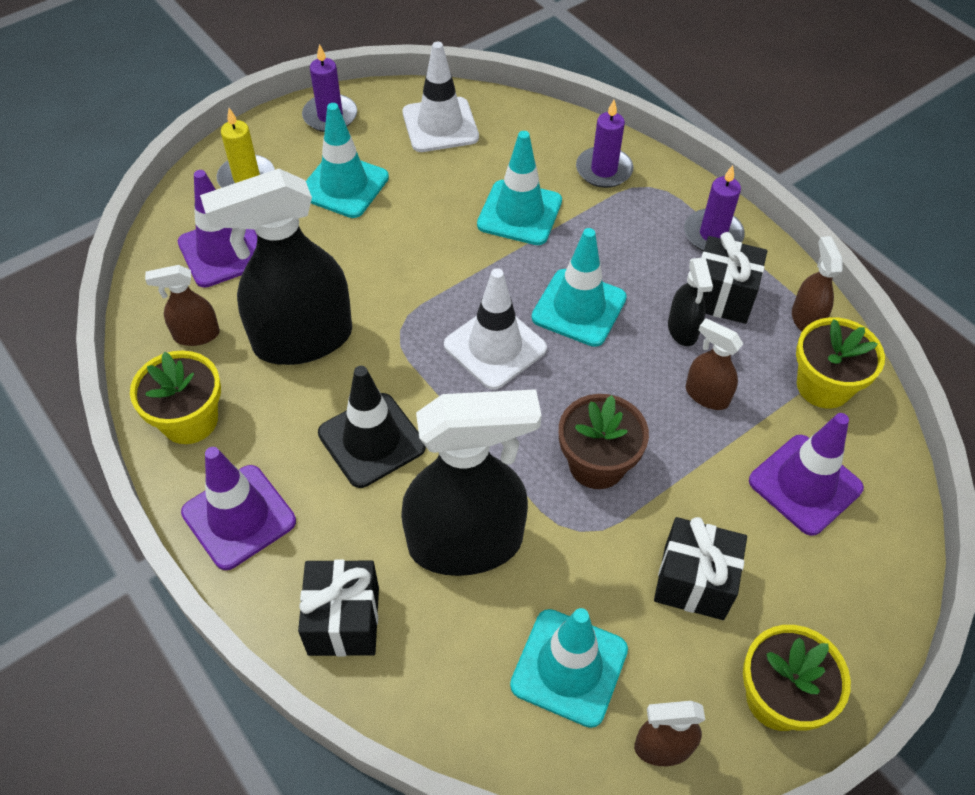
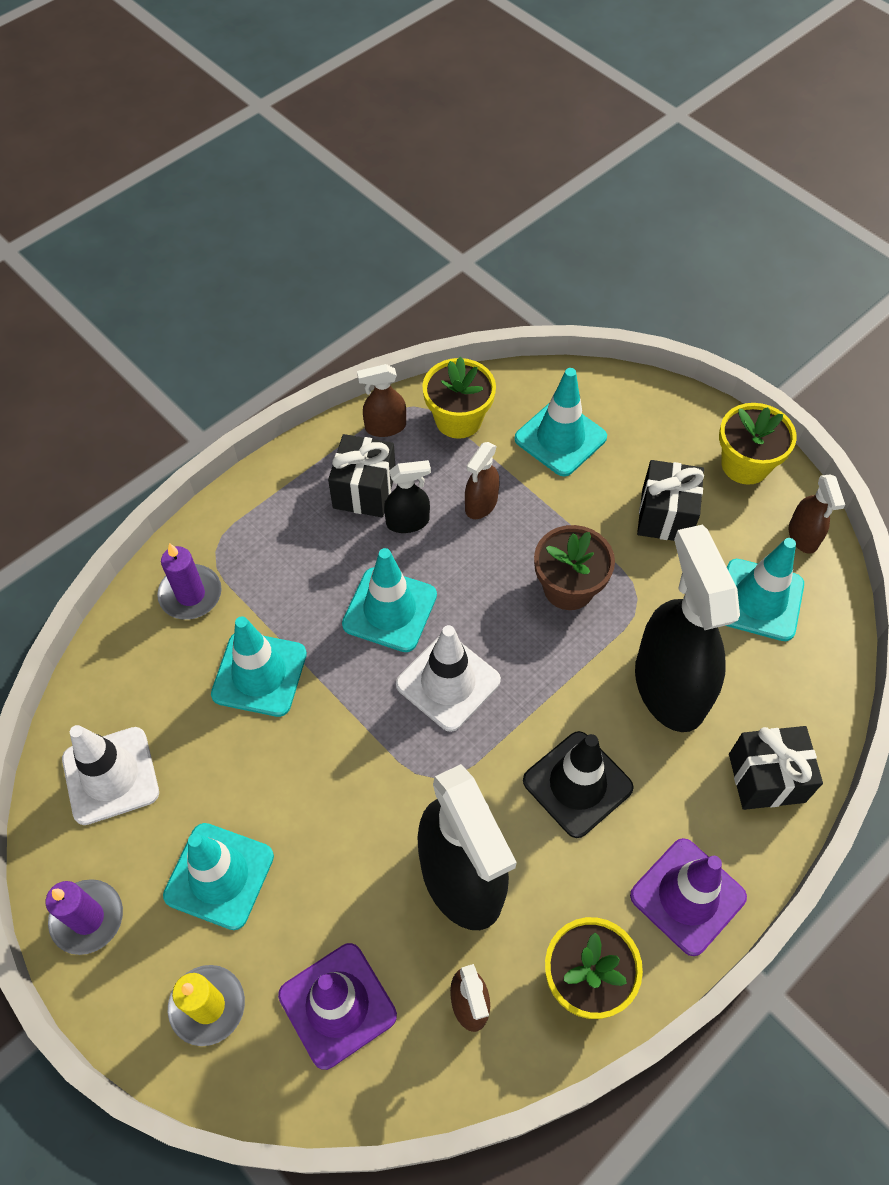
camera: 95 degrees left, 5 degrees up
purple candle [684,165,745,251] -> none
purple traffic cone [749,413,864,536] -> turquoise traffic cone [514,368,607,476]

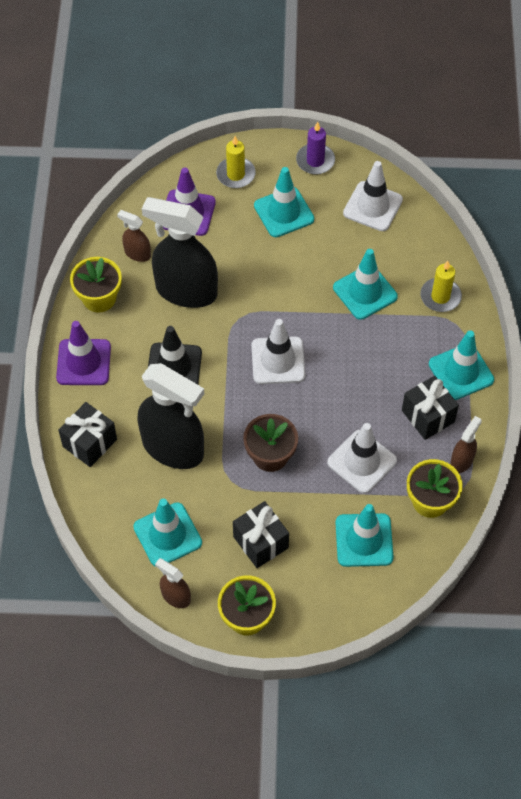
camera: 135 degrees right, 0 degrees up
purple candle [157,543,222,620] -> yellow candle [420,261,462,312]
turquoise traffic cone [342,548,437,652] -> turquoise traffic cone moved to [429,331,494,400]
black spray bottle [384,460,431,533] -> none
brown spray bottle [465,442,500,519] -> white traffic cone [327,423,397,493]

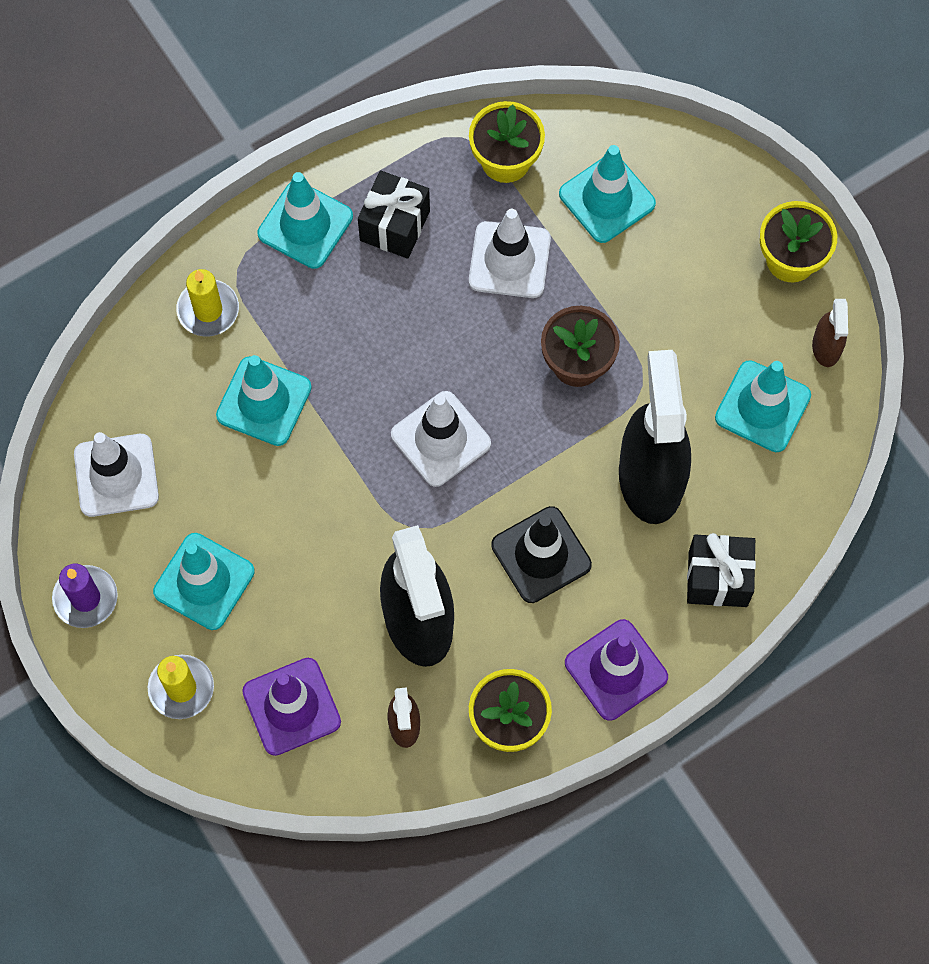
camera: 125 degrees left, 10 degrees up
black gift [233,501,289,568] -> none
brown spray bottle [450,416,482,473] -> none

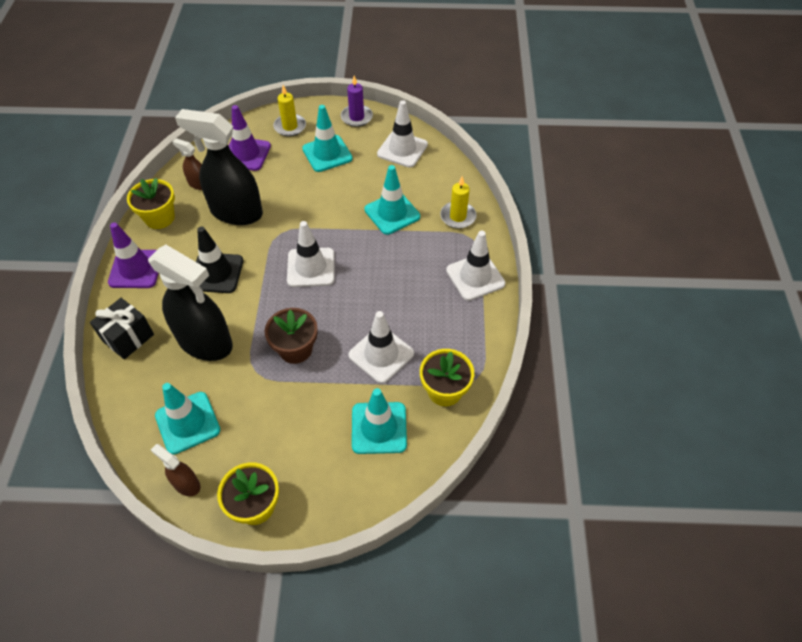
camera: 125 degrees right, 15 degrees down
turquoise traffic cone [258,172,353,269] -> white traffic cone [446,231,505,301]
black gift [358,170,430,259] -> none

